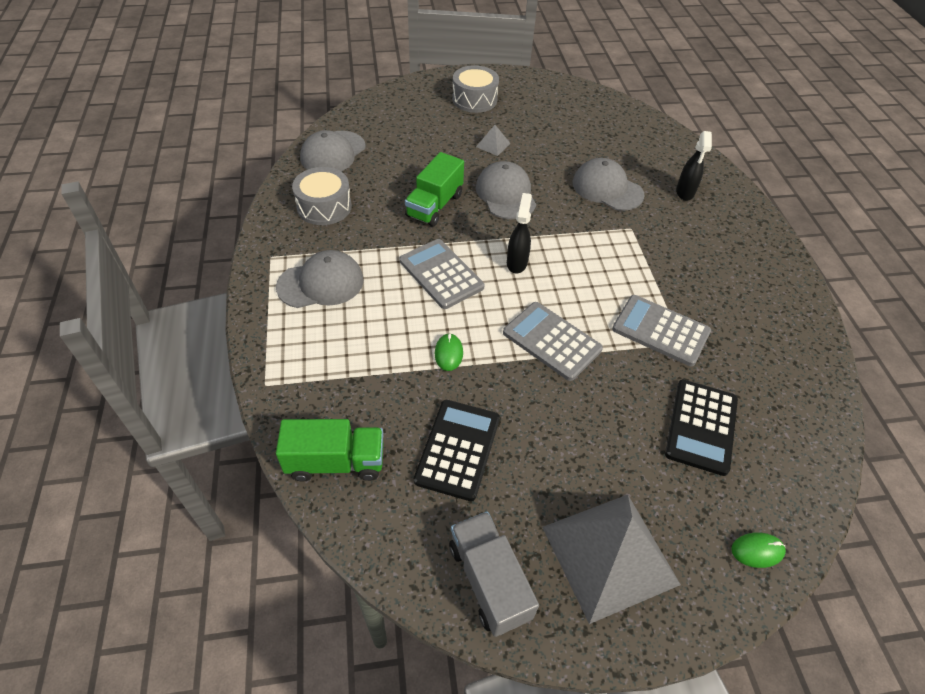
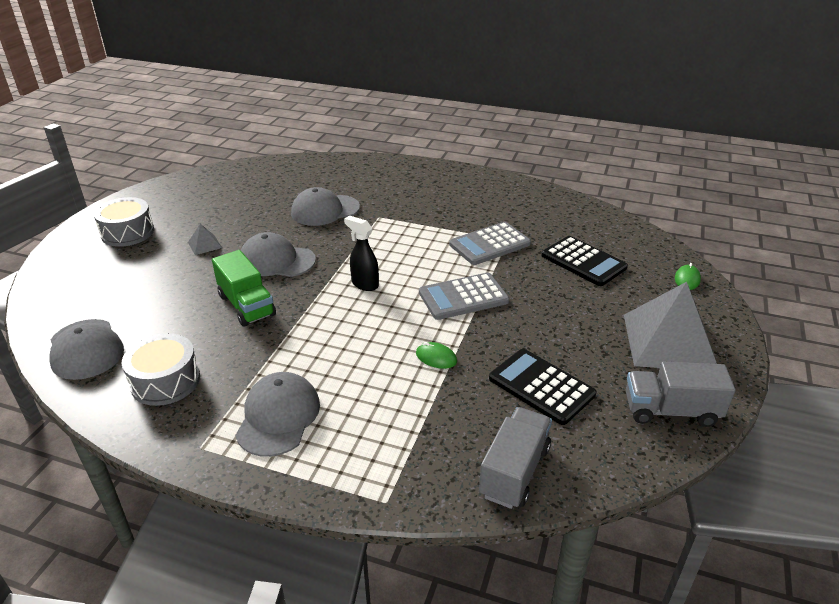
camera: 60 degrees left, 15 degrees down
green truck [276,419,383,482] -> grey truck [479,407,552,509]
grey calculator [400,239,485,309] -> none
black spray bottle [676,131,712,201] -> none

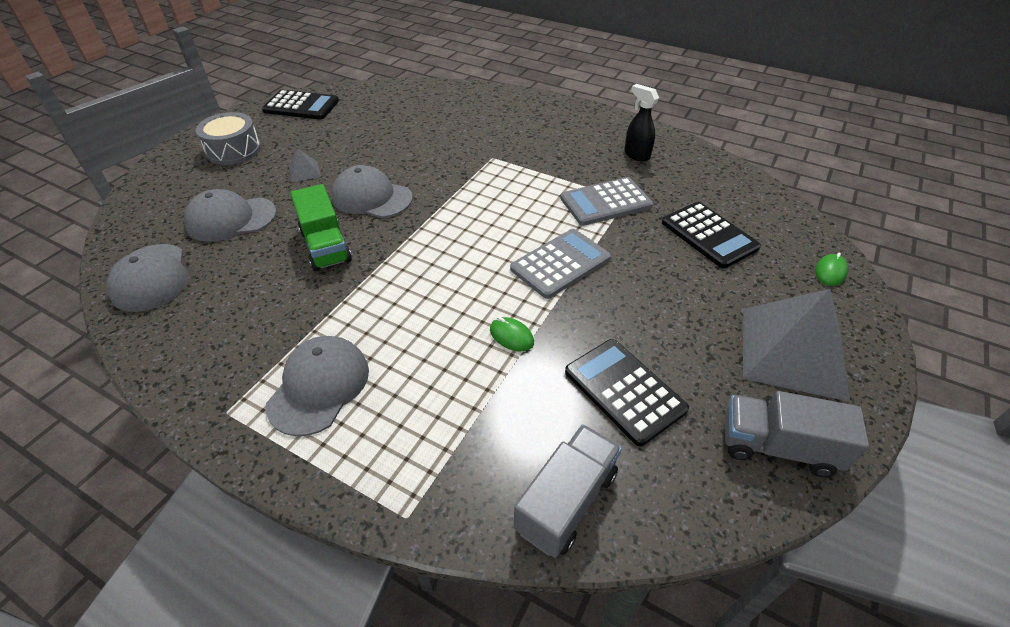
camera: 10 degrees right, 10 degrees up
grey drum [122,333,200,406] -> none
grey cap [291,187,360,226] -> grey cap moved to [184,189,277,242]
black spray bottle [344,215,379,291] -> black spray bottle moved to [624,84,659,162]
grey calculator [419,273,509,320] -> grey calculator turned 150 degrees clockwise [510,229,611,299]
none -> black calculator [262,90,339,119]

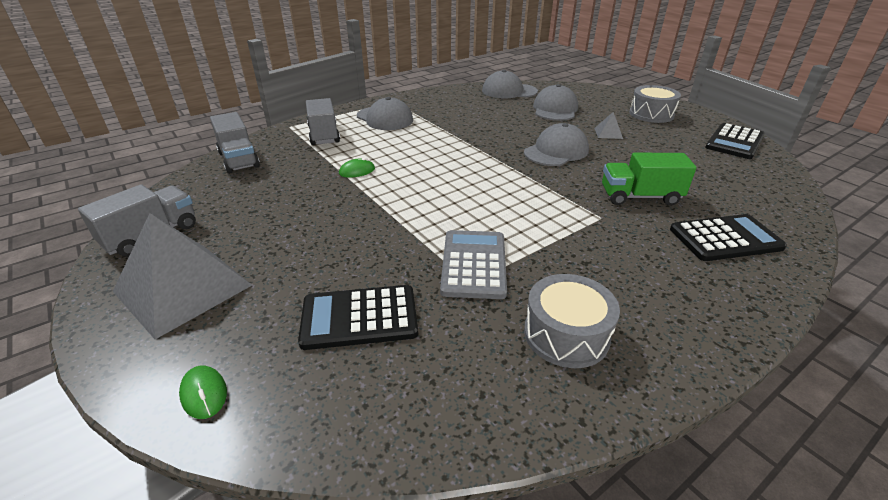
camera: 115 degrees right, 10 degrees down
green truck [290,184,352,271] -> green truck moved to [602,153,697,206]
grey calculator [510,229,611,299] -> none
black calculator [565,339,689,446] -> black calculator moved to [670,214,787,261]
black spray bottle [624,84,659,162] -> grey drum [524,274,620,368]
none -> grey truck [306,98,340,145]

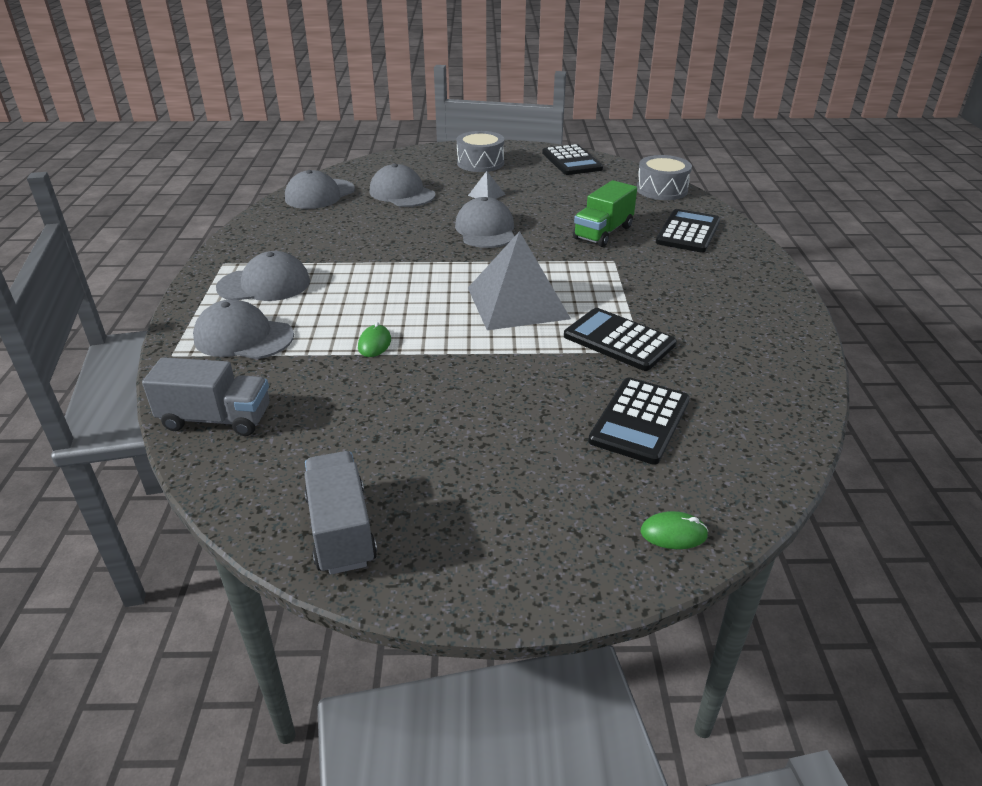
camera: 55 degrees left, 0 degrees up
grey pyramid [113,213,252,339] -> grey pyramid moved to [468,231,571,330]
grey truck [306,98,340,145] -> grey cap [193,299,294,359]
grey calculator [440,230,507,299] -> black calculator [564,308,677,371]
grey drum [524,274,620,368] -> grey drum moved to [637,155,692,200]

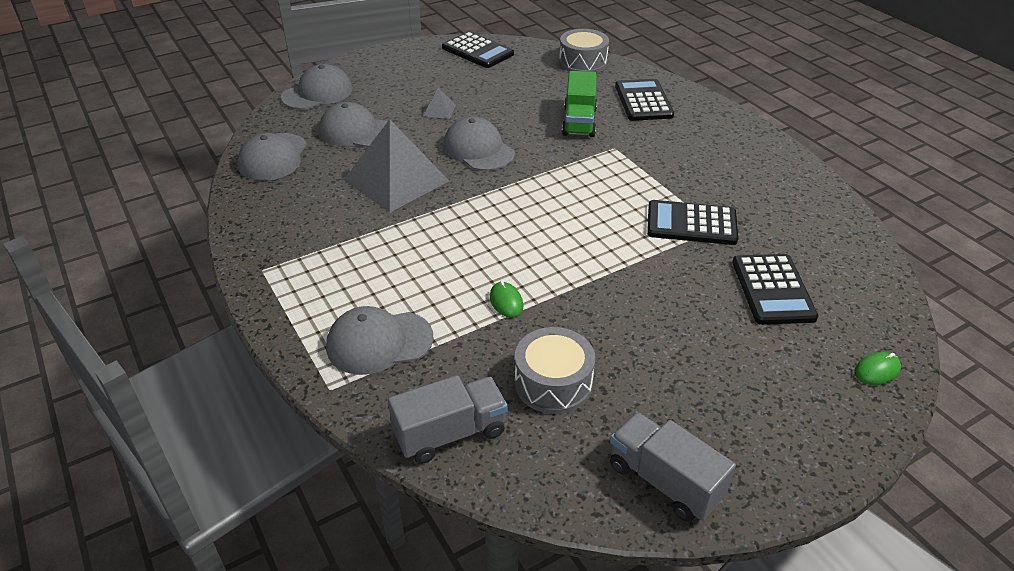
camera: 30 degrees left, 5 degrees up
grey cap [216,251,310,301] -> grey cap moved to [281,64,353,110]
grey drum [457,131,504,172] -> grey drum moved to [515,327,595,414]
grey pyramid [468,231,571,330] -> grey pyramid moved to [344,119,449,212]

